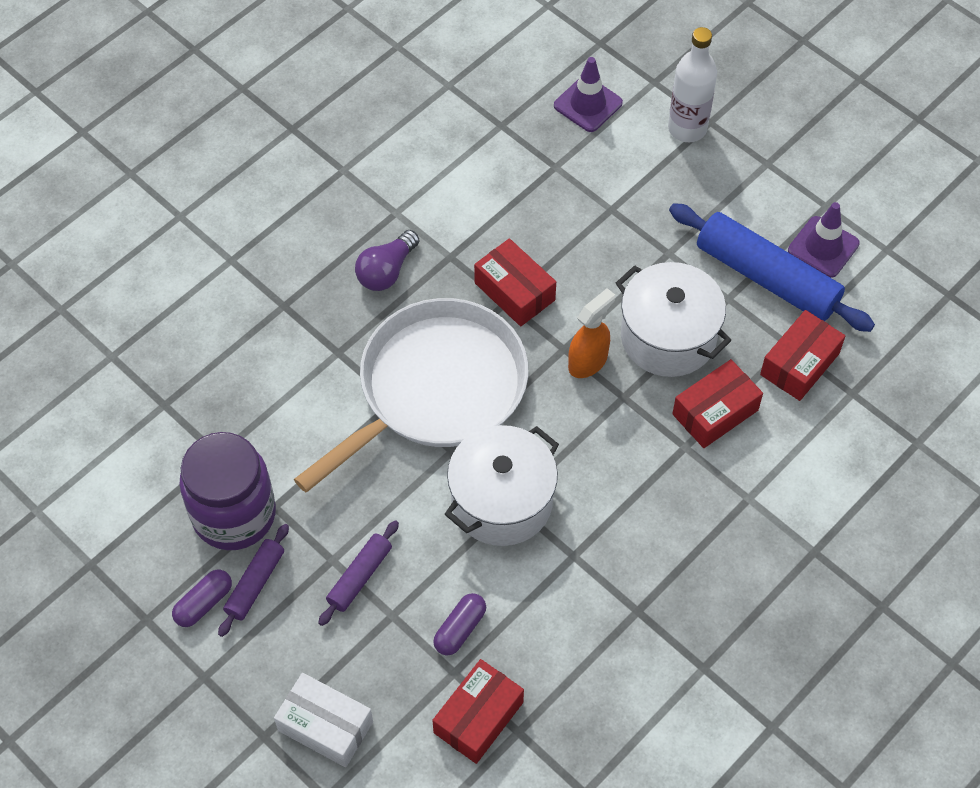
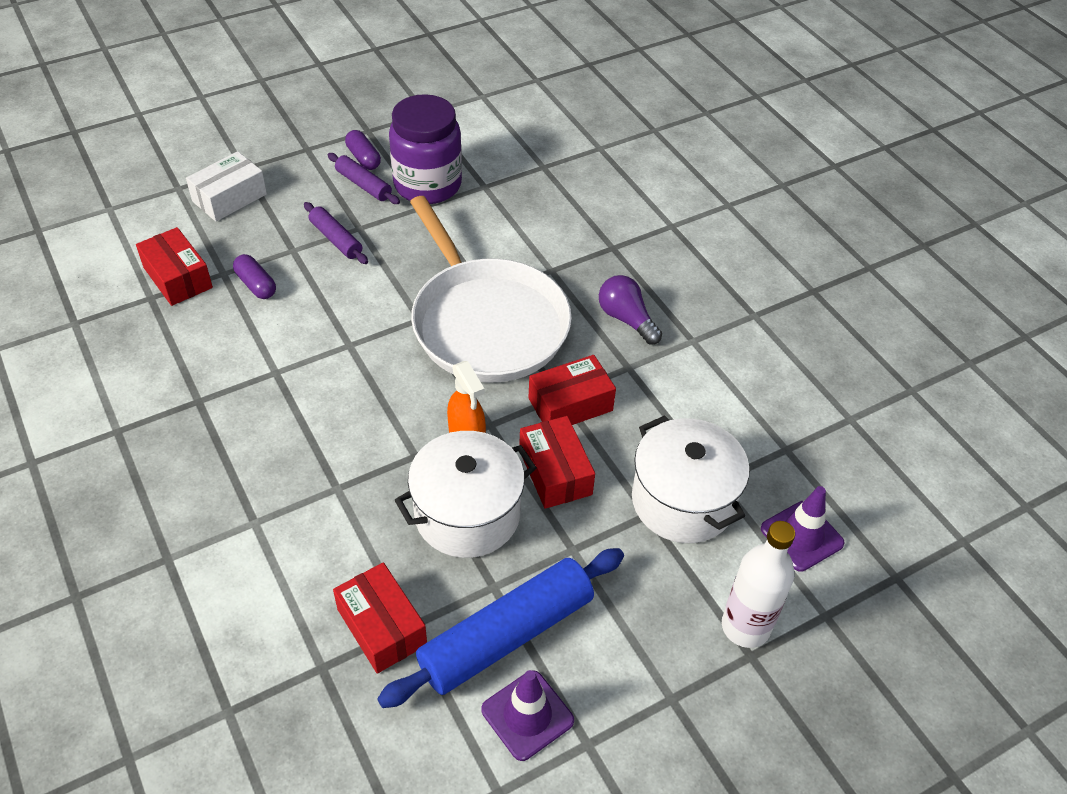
camera: 105 degrees right, 10 degrees down
white pot [445,425,559,546] -> white pot moved to [632,415,750,543]
red box [672,359,763,448] -> red box moved to [519,416,595,509]

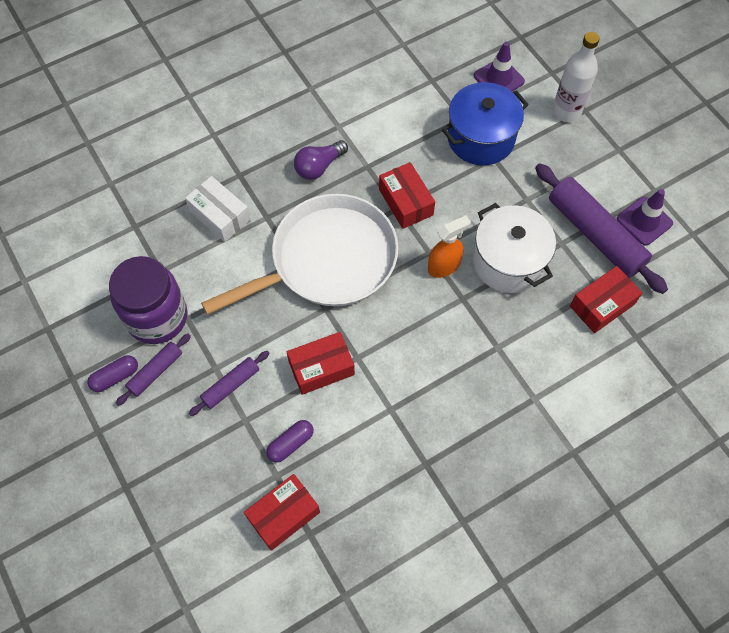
camera: 90 degrees left, 15 degrees up
white box [186,151,267,222] -> white box moved to [185,176,250,242]
blue rolling pin [377,548,624,708] -> purple rolling pin [535,163,668,294]
red box [519,416,595,509] -> red box moved to [287,332,355,395]
white pot [632,415,750,543] -> blue pot [442,82,529,165]

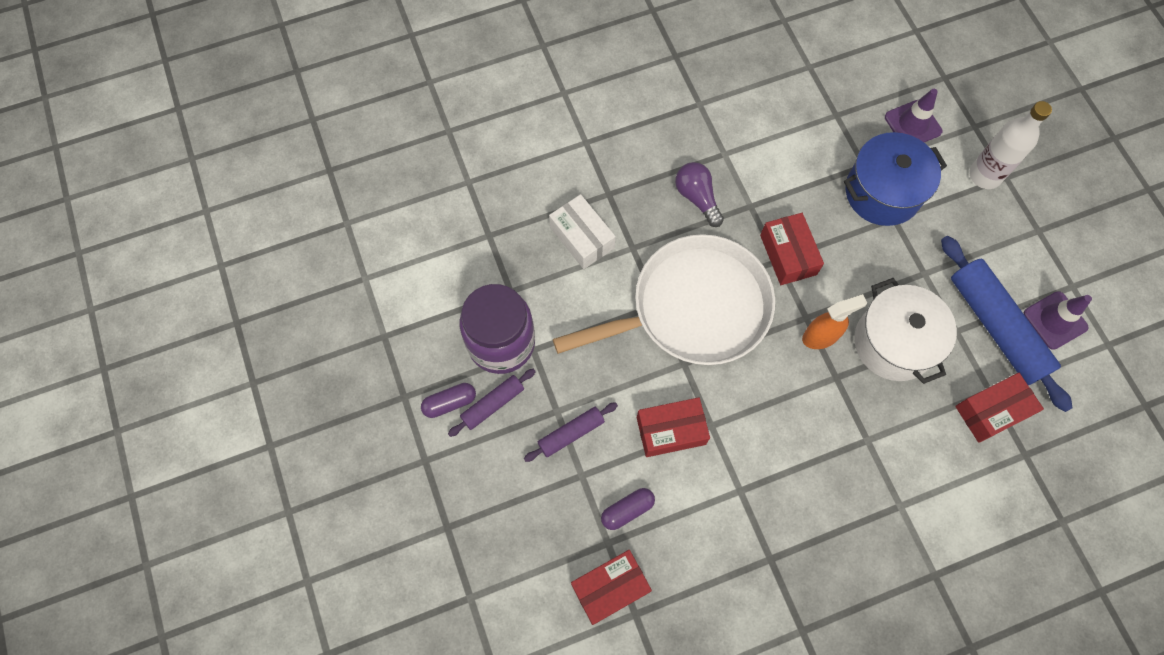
camera: 10 degrees right, 5 degrees up
purple light bulb [294,140,348,180] -> purple light bulb turned 90 degrees clockwise [675,162,724,227]
purple rolling pin [535,163,668,294] -> blue rolling pin [941,236,1072,412]

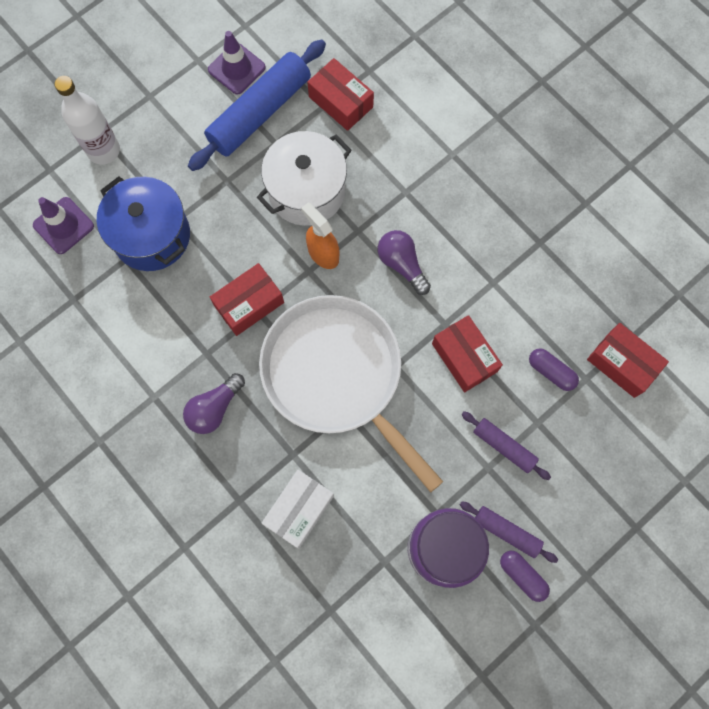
camera: 110 degrees left, 5 degrees up
none -> purple light bulb [378,230,431,295]

